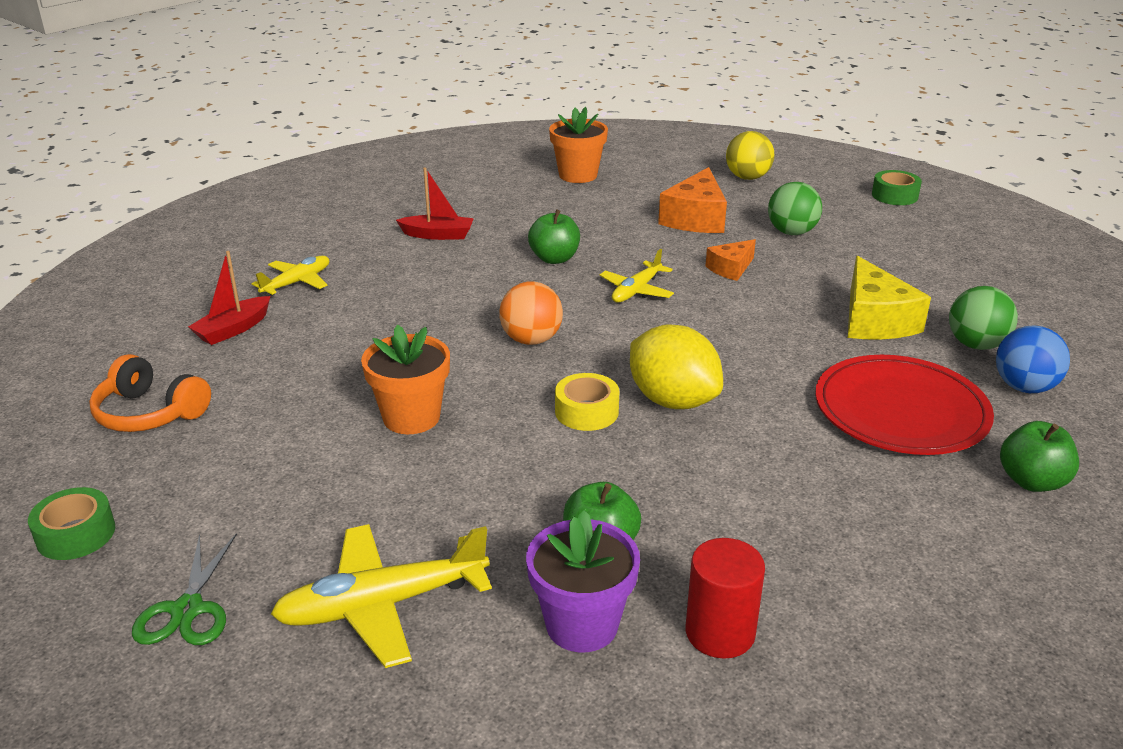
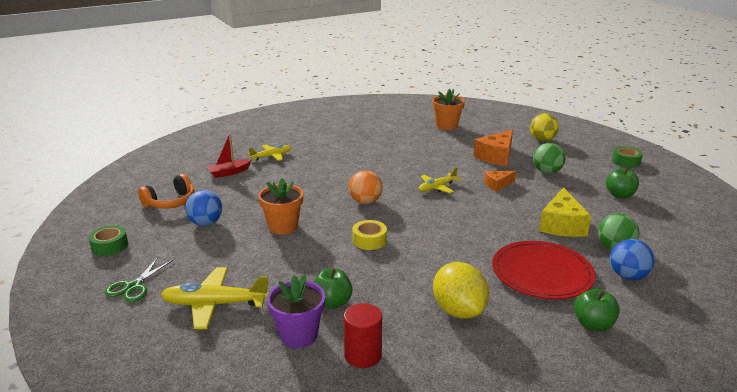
camera: 20 degrees right, 5 degrees down
orange headphones [89,354,211,432] -> orange headphones turned 90 degrees counterclockwise [138,174,195,209]
red boat [396,167,474,240] -> none
green apple [528,210,580,264] -> green apple moved to [606,167,639,199]
yellow lemon [630,324,723,409] -> yellow lemon moved to [433,262,489,319]
none -> blue ball [185,190,222,226]

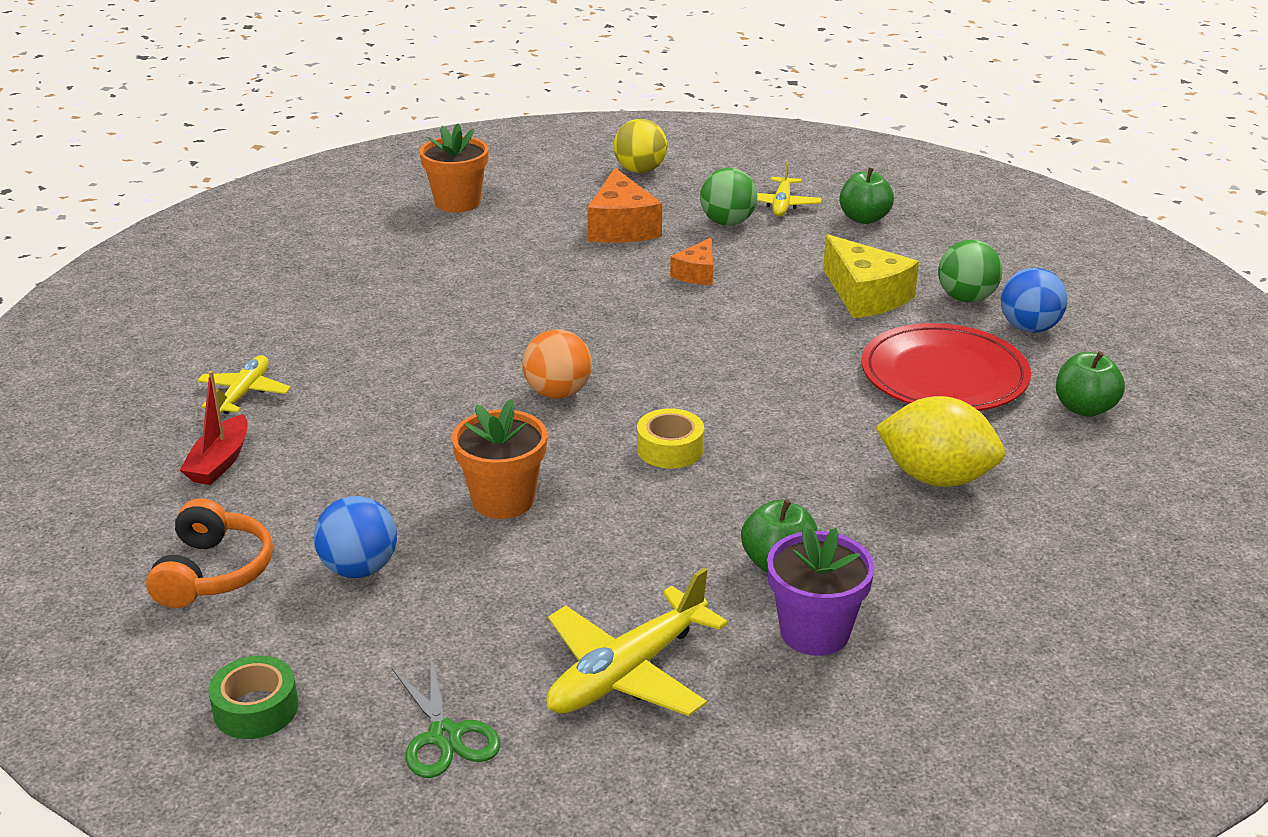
camera: 45 degrees left, 5 degrees up
red cylinder [344,303,382,368] -> none
yellow plane [419,167,461,193] -> yellow plane moved to [757,162,822,217]
green tape [612,146,643,168] -> none

